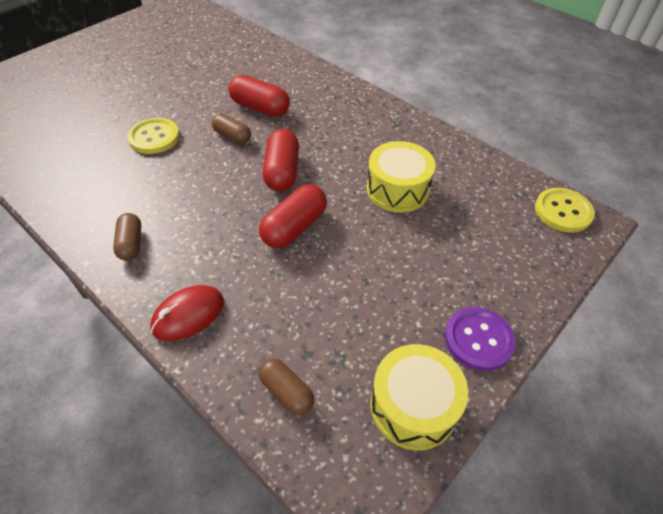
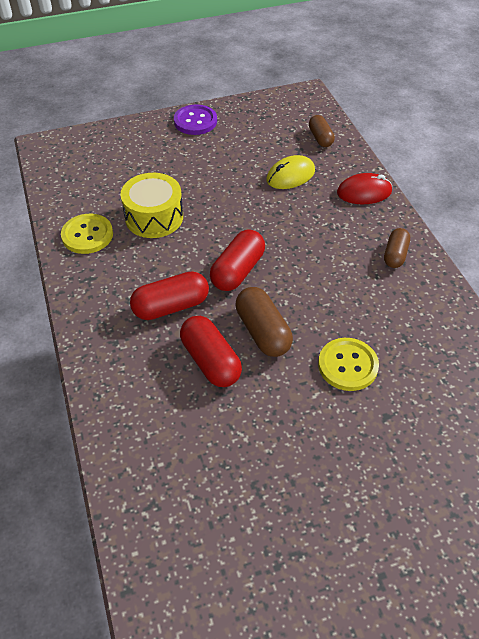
camera: 150 degrees left, 0 degrees up
brown capsule [212,114,251,144] -> brown capsule [236,287,293,357], size x1.55
red capsule [259,184,327,248] -> red capsule moved to [130,271,209,320]
yellow drum [370,344,468,451] -> none
yellow button [535,188,595,233] -> yellow button moved to [61,214,113,254]
none -> yellow mouse [266,155,315,189]

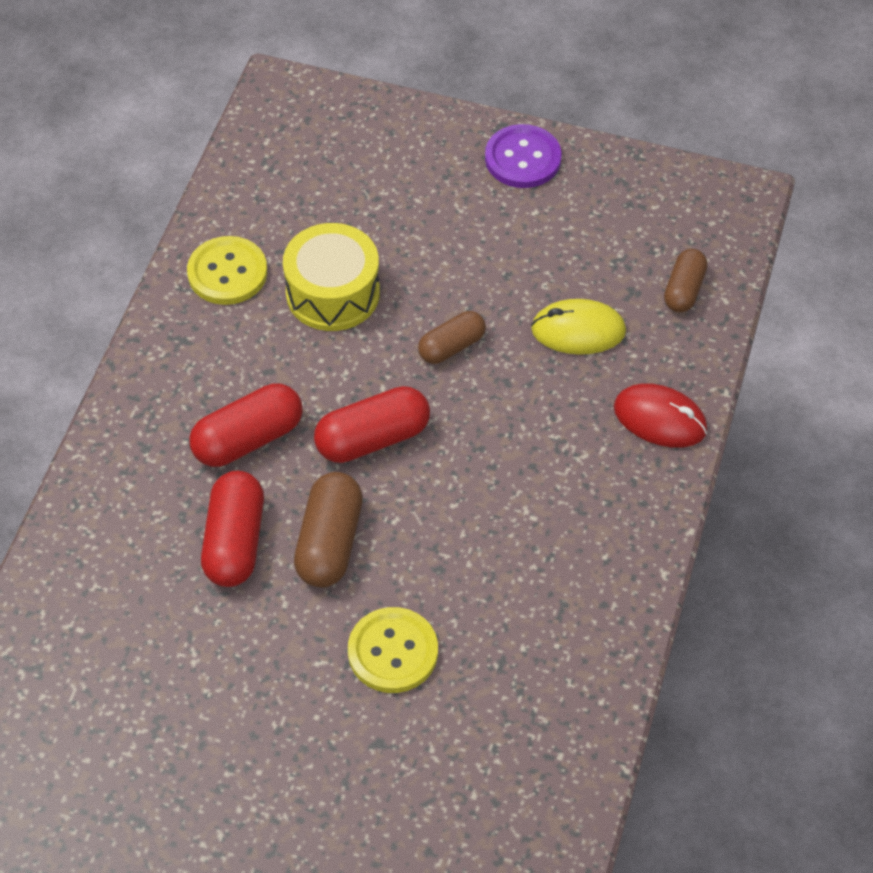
camera: 35 degrees right, 5 degrees up
red capsule [130,271,209,320] -> red capsule turned 45 degrees counterclockwise [189,383,303,467]
brown capsule [384,228,410,268] -> brown capsule moved to [418,311,486,364]

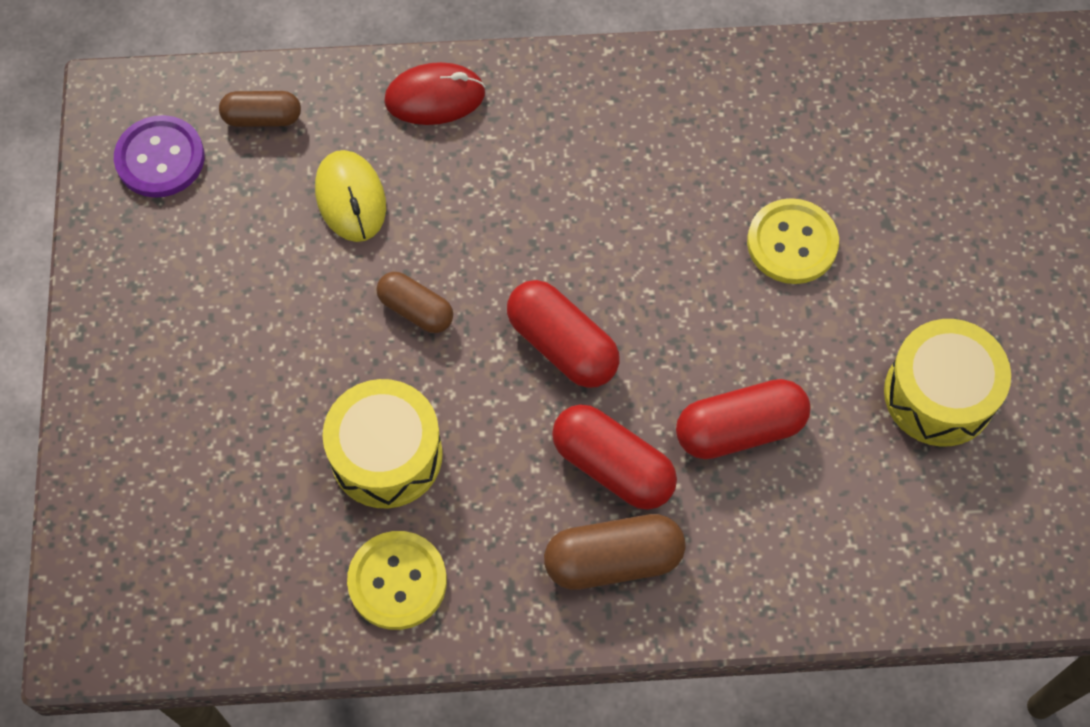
camera: 110 degrees left, 10 degrees up
brown capsule [294,472,363,588] -> brown capsule moved to [544,514,686,590]
purple button [485,124,562,188] -> purple button moved to [114,115,204,198]
red mouse [614,383,707,448] -> red mouse turned 75 degrees clockwise [384,62,485,125]
none -> yellow drum [884,319,1011,447]

